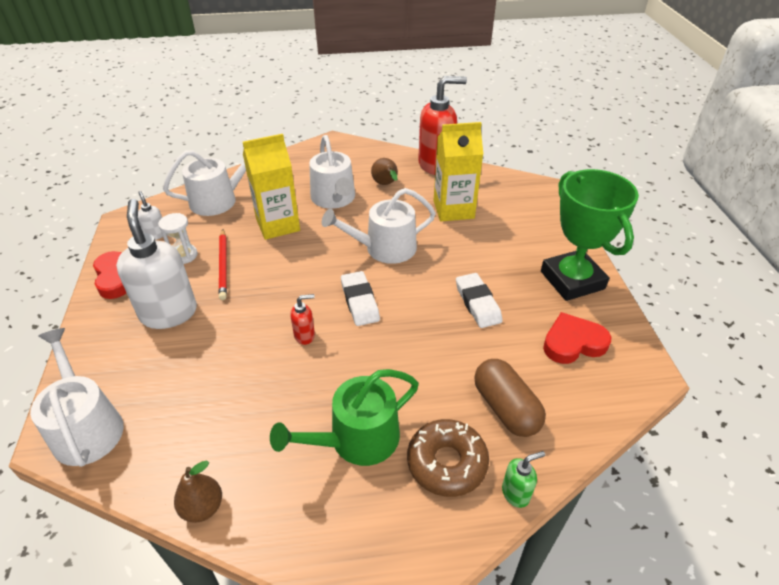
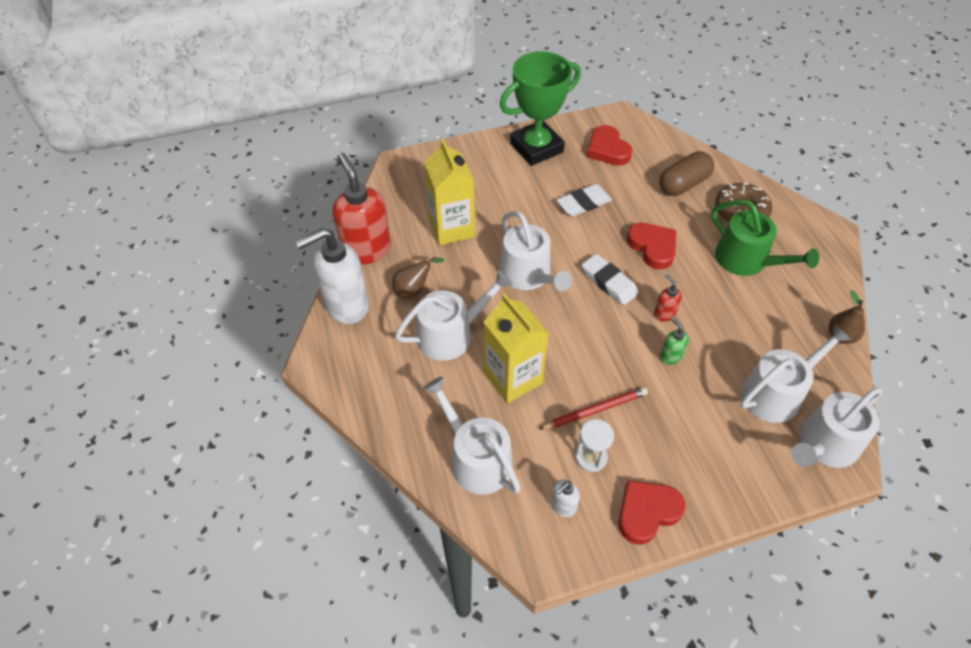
camera: 100 degrees left, 10 degrees up
white soap dispenser [116,199,197,329] -> white soap dispenser moved to [296,228,369,324]
white eraser [341,271,380,326] -> white eraser turned 75 degrees clockwise [582,254,639,305]
green soap dispenser [502,451,545,508] -> green soap dispenser moved to [660,317,689,365]
none -> red heart [627,222,676,269]
none -> white watering can [740,325,852,423]

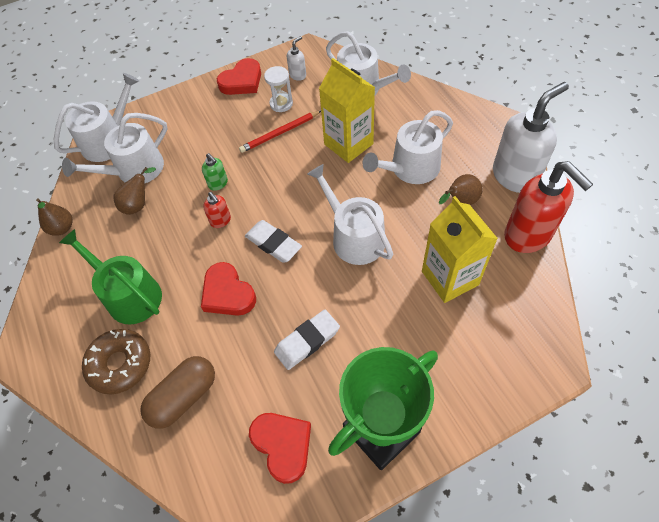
camera: 175 degrees right, 5 degrees up
none -> brown pear [113,167,156,215]

